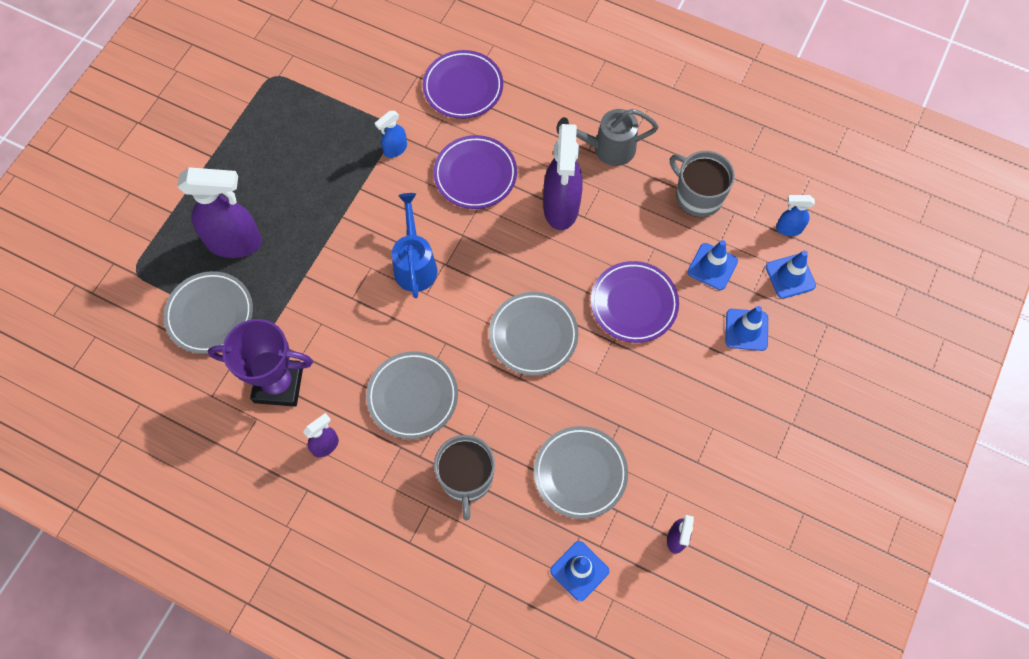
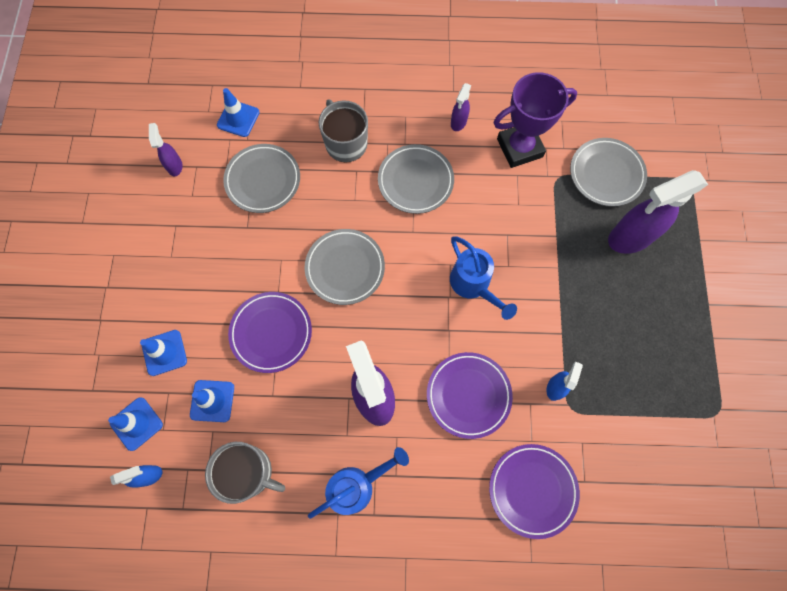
camera: 155 degrees right, 5 degrees up
grey watering can [556,109,659,166] -> blue watering can [308,447,409,519]

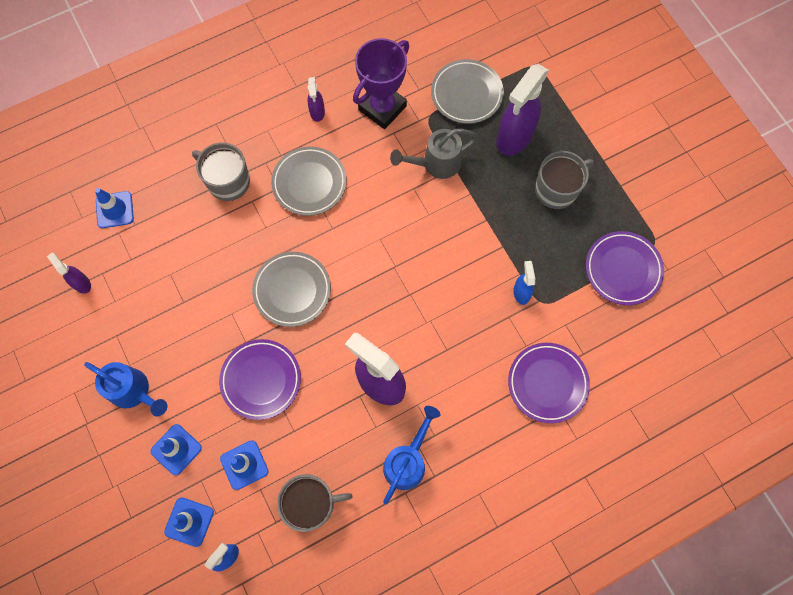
camera: 30 degrees left, 0 degrees up
grey plate [223,144,300,213] -> none
purple plate [427,352,513,439] -> purple plate moved to [586,231,664,305]
blue watering can [450,236,517,320] -> blue watering can moved to [84,362,167,416]
none -> grey watering can [390,129,478,179]
none -> grey mug [535,151,594,209]

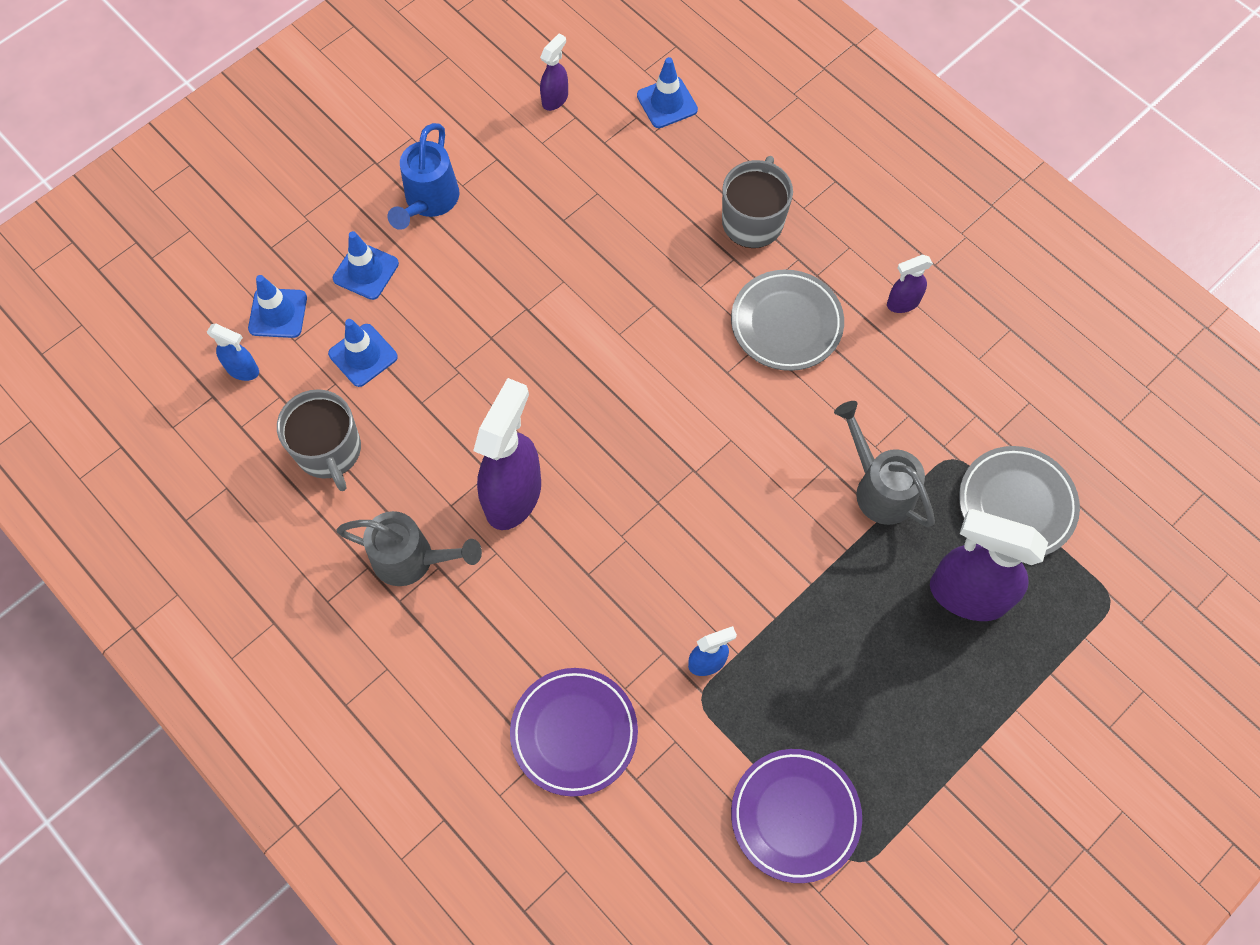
camera: 75 degrees right, 5 degrees down
purple plate [219,339,301,420] -> none
grey plate [252,252,331,327] -> none
purple trophy [353,38,409,129] -> none
blue watering can [383,406,441,505] -> grey watering can [336,511,482,586]
grey mug [535,151,594,209] -> none

